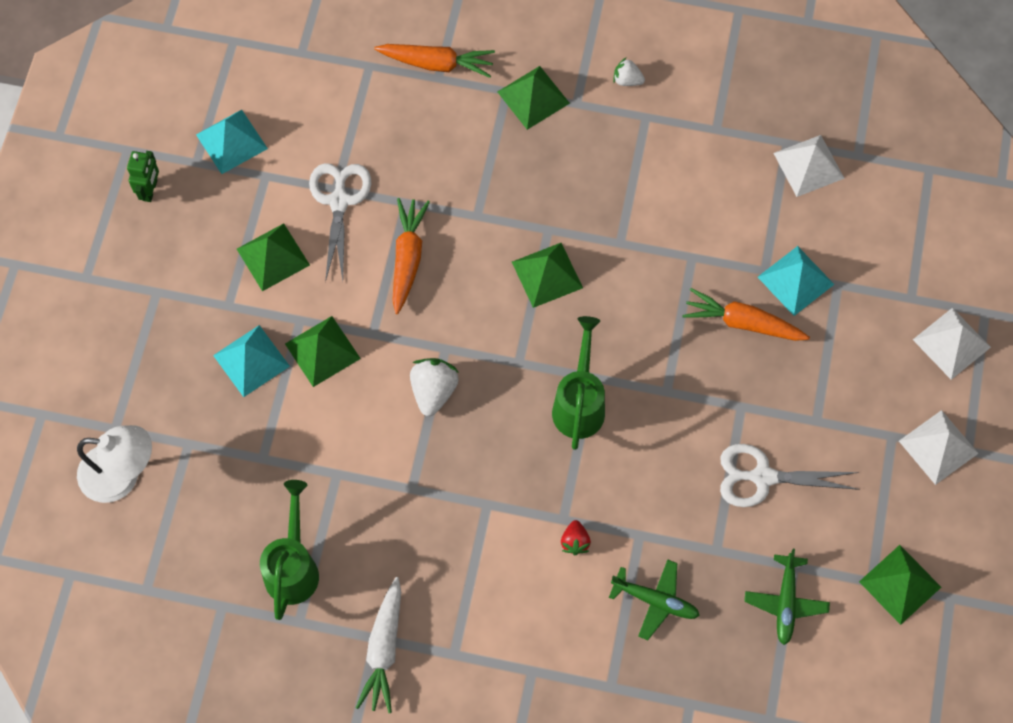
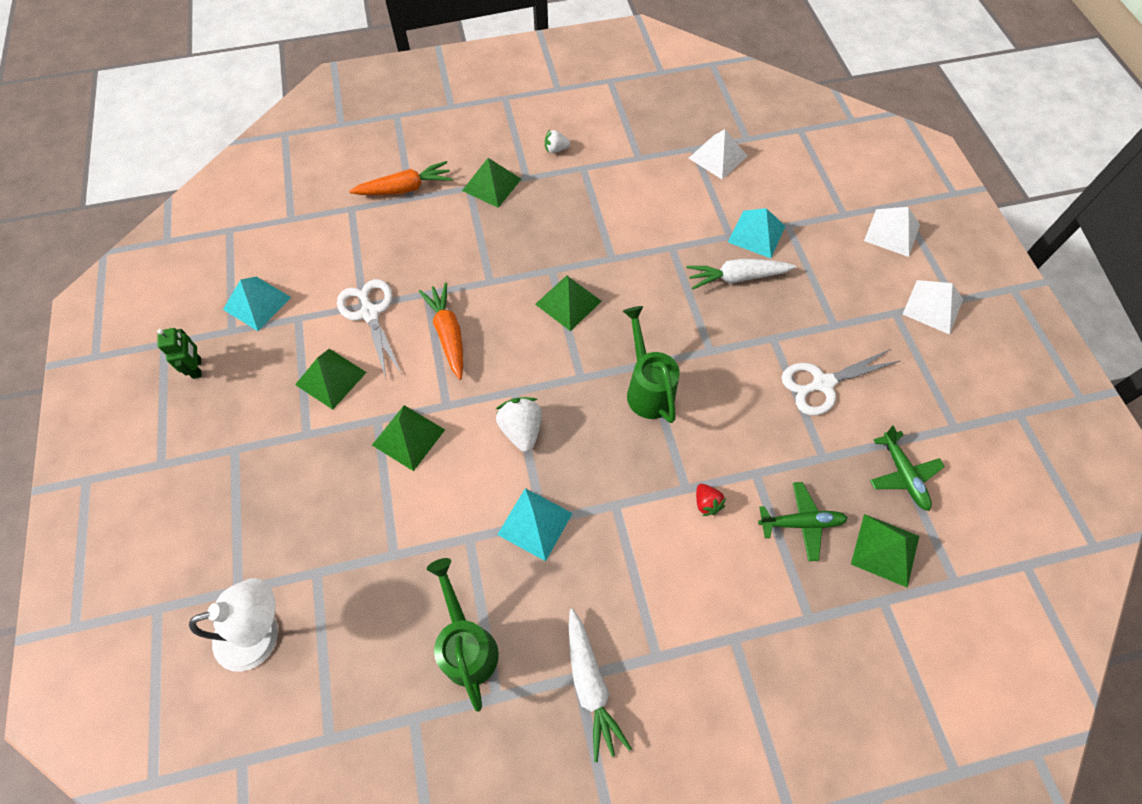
camera: 25 degrees left, 5 degrees down
turquoise pyramid [213,325,290,397] -> turquoise pyramid moved to [497,488,573,561]
orange carrot [682,288,810,341] -> white carrot [687,259,796,289]
green pyramid [859,545,941,625] -> green pyramid moved to [851,514,919,588]

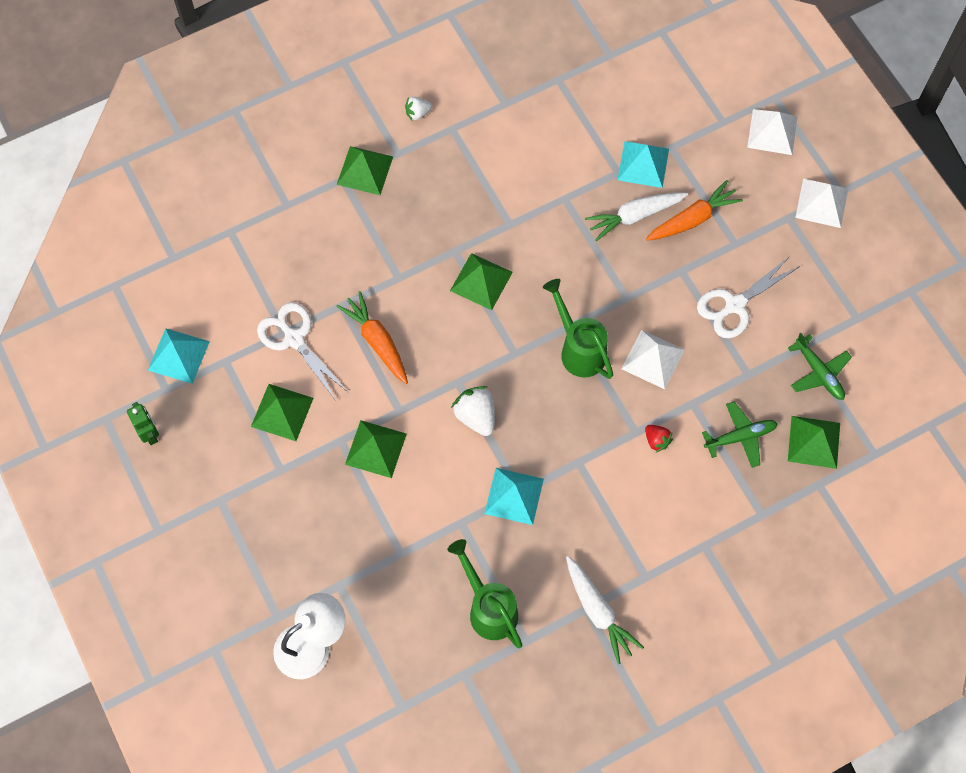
camera: 15 degrees left, 5 degrees up
orange carrot [349,161,452,195] -> orange carrot moved to [646,180,743,241]
white pyramid [689,129,747,180] -> white pyramid moved to [621,330,684,389]

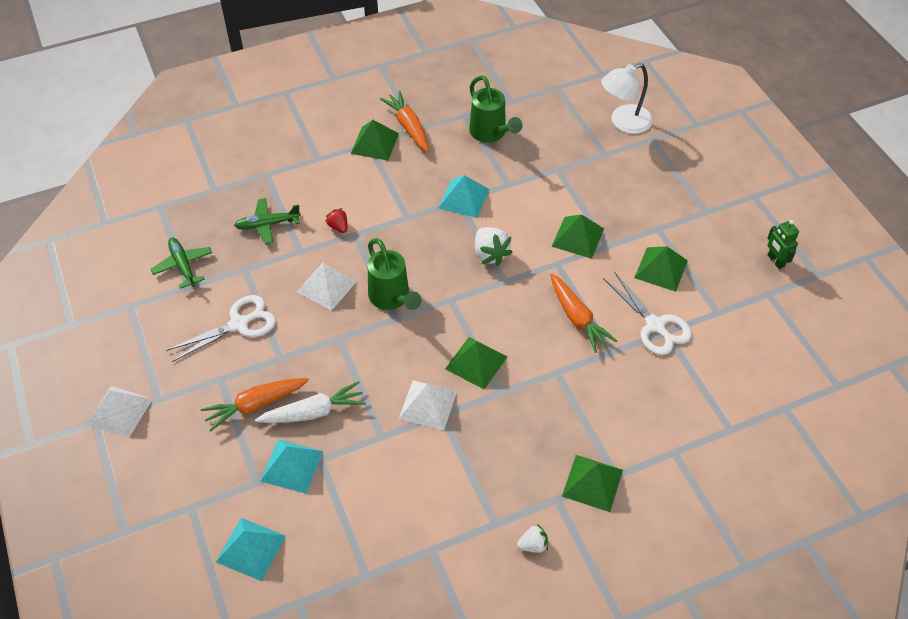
camera: 175 degrees left, 15 degrees down
turquoise pyramid [148,328,210,384] -> turquoise pyramid moved to [216,518,286,581]
white carrot [566,556,644,664] -> orange carrot [380,91,429,152]
white pyramid [747,109,797,155] -> white pyramid moved to [399,380,457,430]
green pyramid [788,416,840,469] -> green pyramid moved to [351,120,399,161]

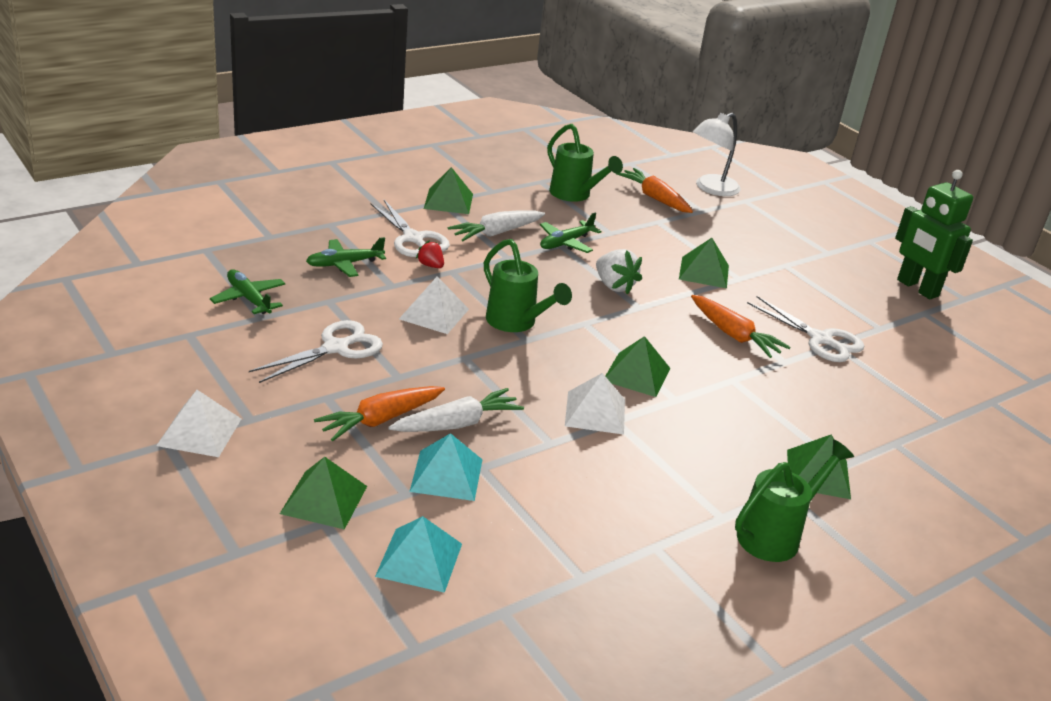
camera: 15 degrees left, 20 degrees down
orange carrot [380,91,429,152] -> orange carrot moved to [617,168,693,213]
turquoise pyramid [438,175,489,218] -> green plane [540,213,601,253]
white strawberry [517,524,548,553] -> green watering can [735,439,854,562]
green pyramid [634,246,688,292] -> green pyramid moved to [280,457,367,530]
green robot [767,220,799,269] -> green robot [895,170,973,299], size x1.92
none -> white scissors [371,200,450,257]
none -> white carrot [448,210,545,241]

